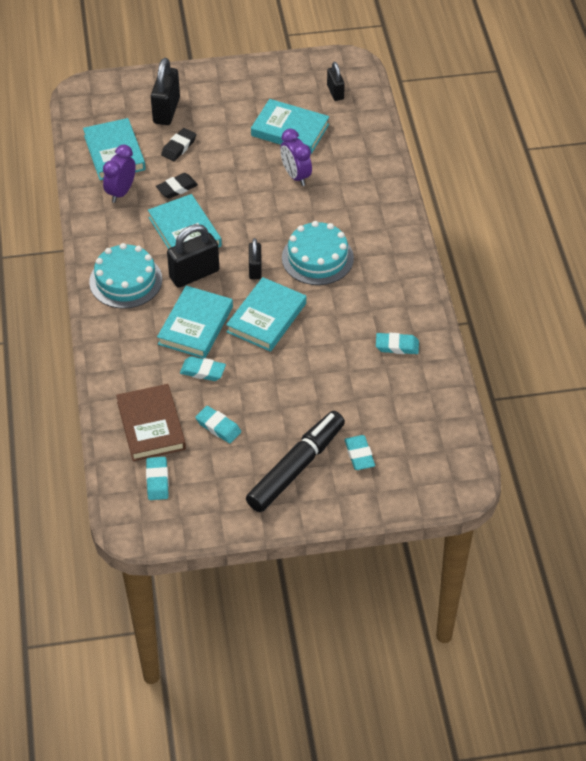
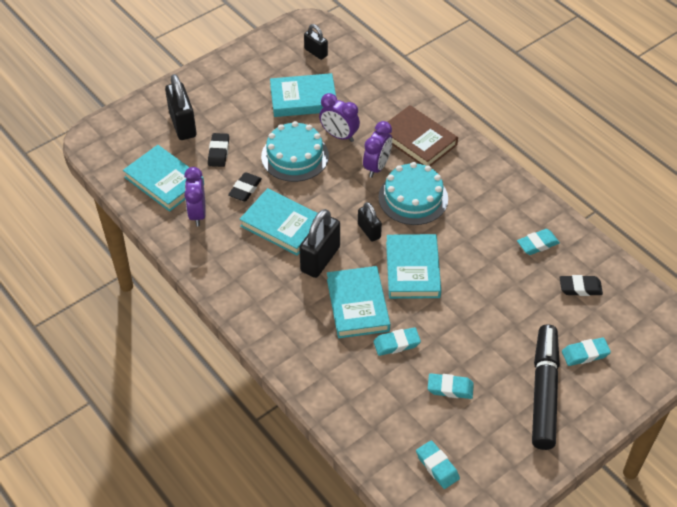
camera: 30 degrees left, 0 degrees up
turquoise cake [89,243,162,309] -> turquoise cake moved to [261,121,329,182]
brown book [116,384,186,461] -> brown book moved to [388,105,458,166]
turquoise eraser [344,435,375,470] -> turquoise eraser turned 60 degrees counterclockwise [562,338,611,366]
none -> purple clock [363,121,392,178]
none -> black eraser [560,275,603,296]

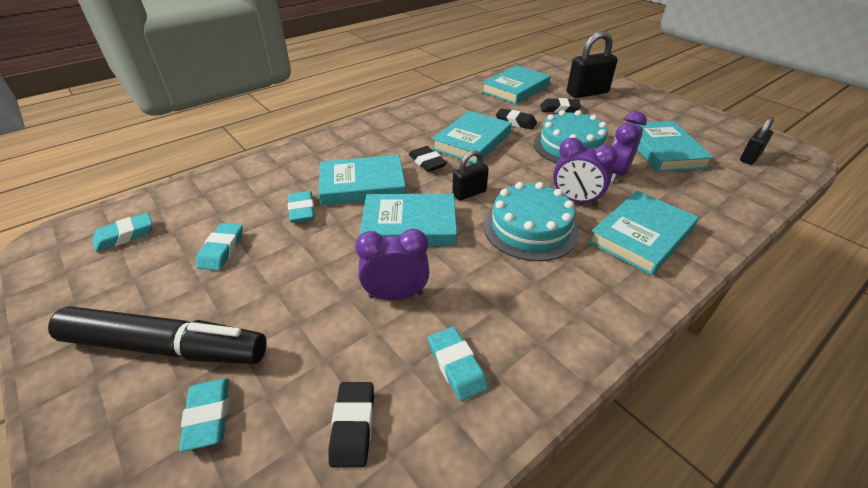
camera: 90 degrees right, 10 degrees down
purple clock [184,167,206,226] -> purple clock moved to [355,229,429,300]
black padlock [299,209,340,278] -> black eraser [409,146,447,172]
brown book [388,105,458,166] -> turquoise book [589,191,699,276]

